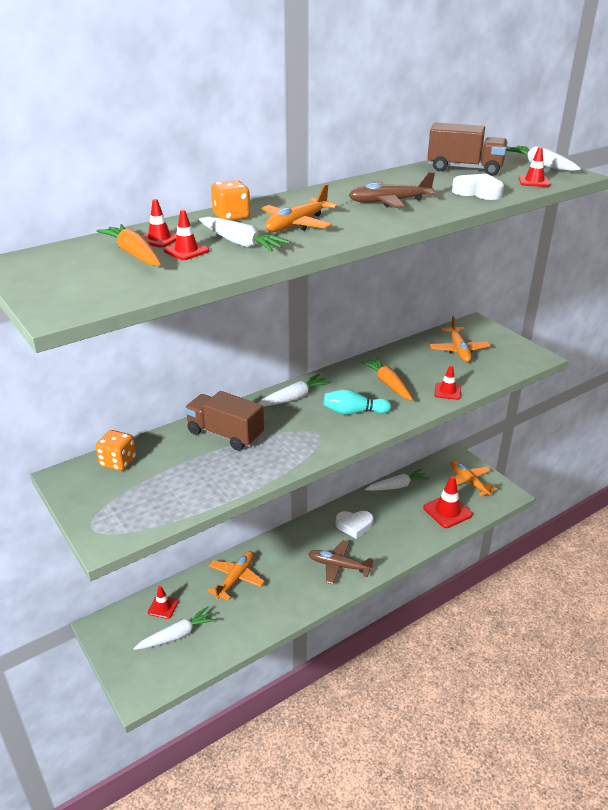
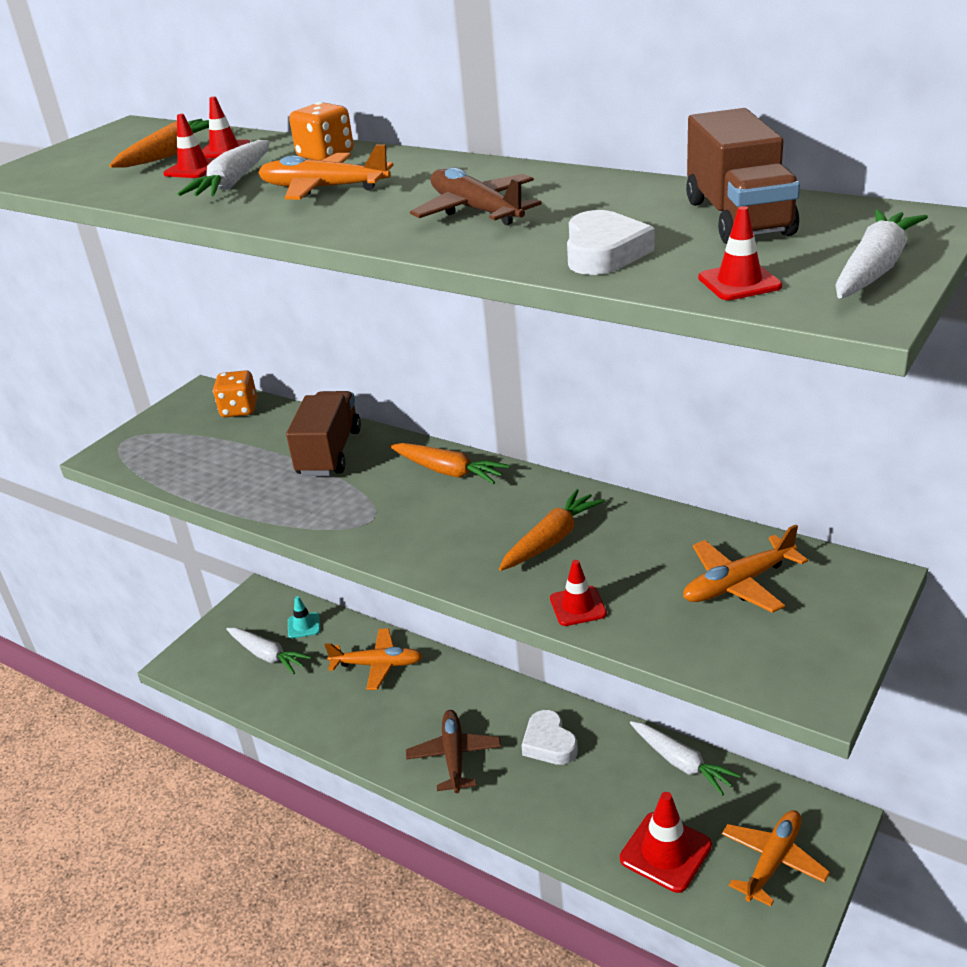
camera: 70 degrees right, 0 degrees up
red traffic cone [148,586,178,619] -> turquoise traffic cone [288,596,320,639]
white carrot [258,374,331,407] -> orange carrot [390,443,509,484]
turquoise bowling pin [324,389,391,415] -> none

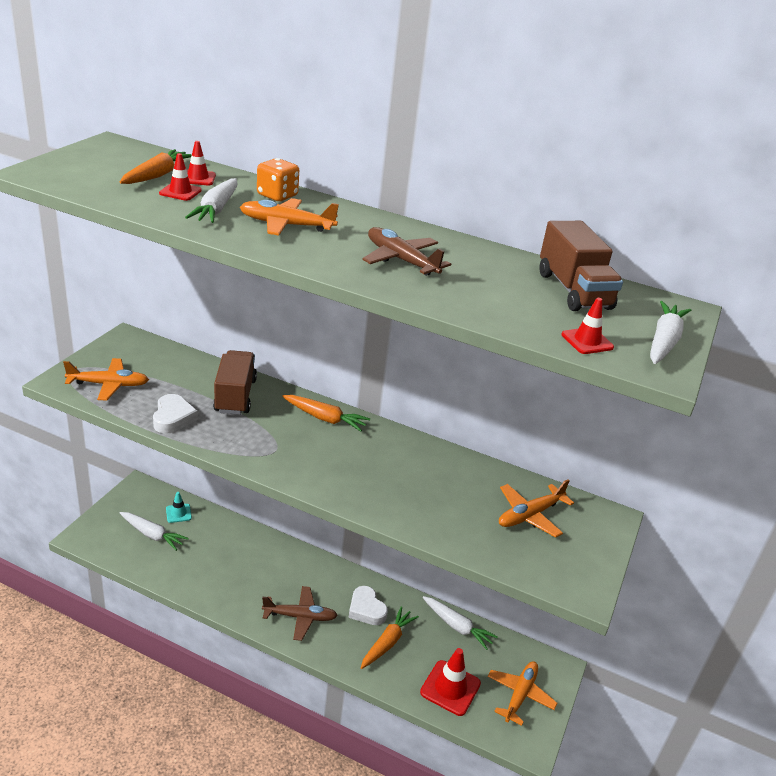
camera: 15 degrees left, 0 degrees up
orange dice [213,370,257,417] -> none
orange plane [325,629,423,690] -> orange plane moved to [63,358,149,401]
brown plane [406,710,501,793] -> brown plane turned 105 degrees clockwise [262,586,338,641]
orange carrot [499,489,605,571] -> orange carrot moved to [361,606,419,669]
red traffic cone [550,560,607,626] -> none
white heart [567,210,655,275] -> white heart moved to [153,394,198,434]

